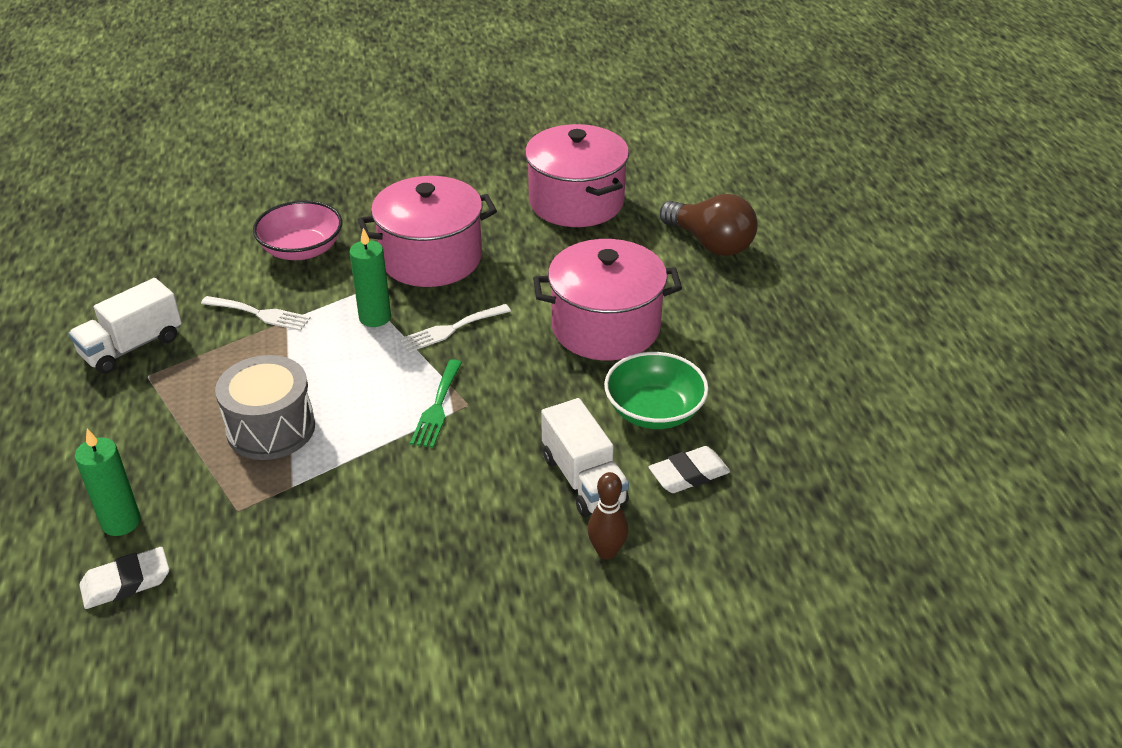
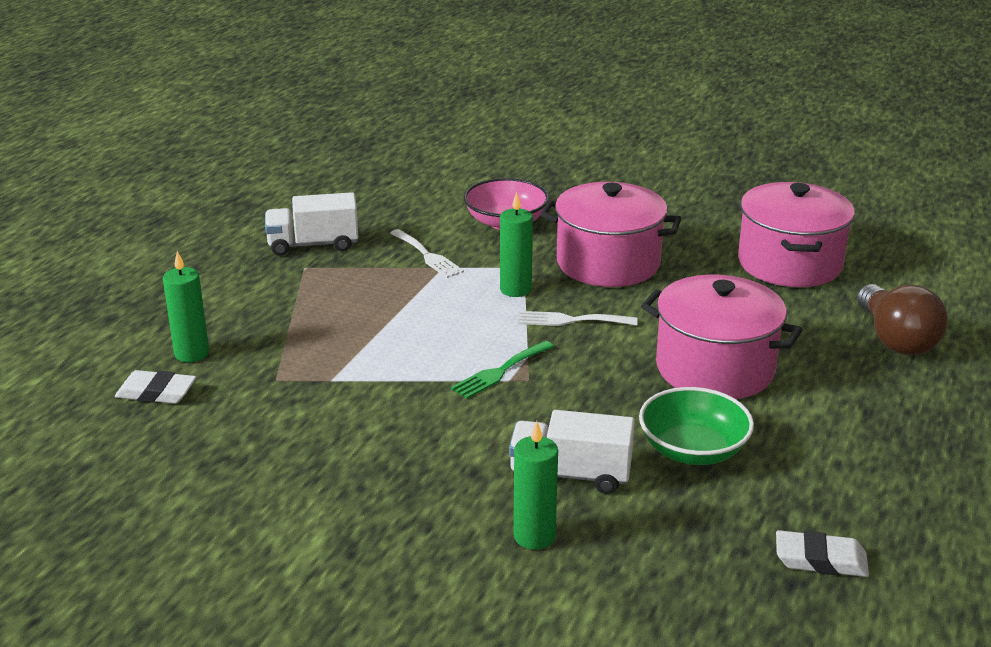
camera: 35 degrees right, 10 degrees down
grey drum [215,355,315,460] -> none
white truck [541,398,629,518] -> white truck turned 90 degrees clockwise [509,410,635,494]
brown bowling pin [587,472,628,559] -> green candle [513,421,558,550]
white eraser [648,446,730,493] -> white eraser moved to [776,530,869,577]

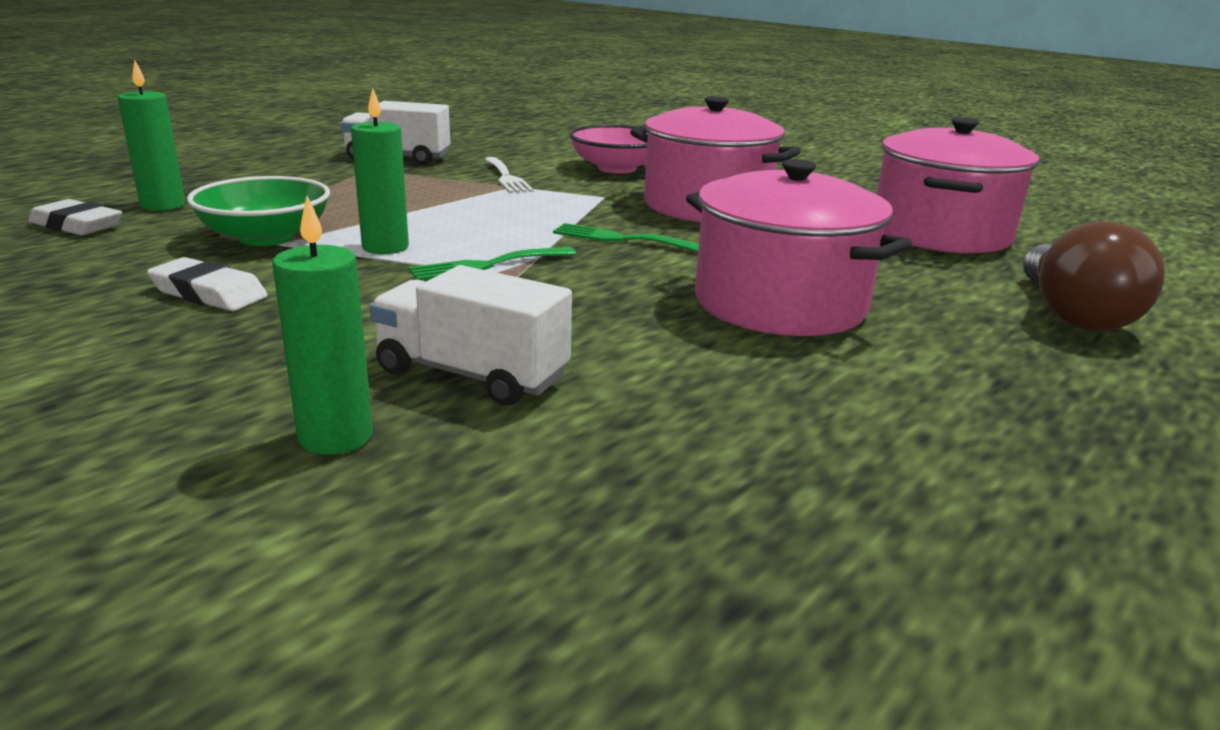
camera: 15 degrees right, 5 degrees down
green candle [500,192,533,297] -> green candle moved to [351,88,409,254]
white fork [518,311,638,326] -> green fork [553,223,699,252]
green bowl [639,387,754,465] -> green bowl moved to [187,176,330,246]
white eraser [776,530,869,577] -> white eraser moved to [147,257,268,311]

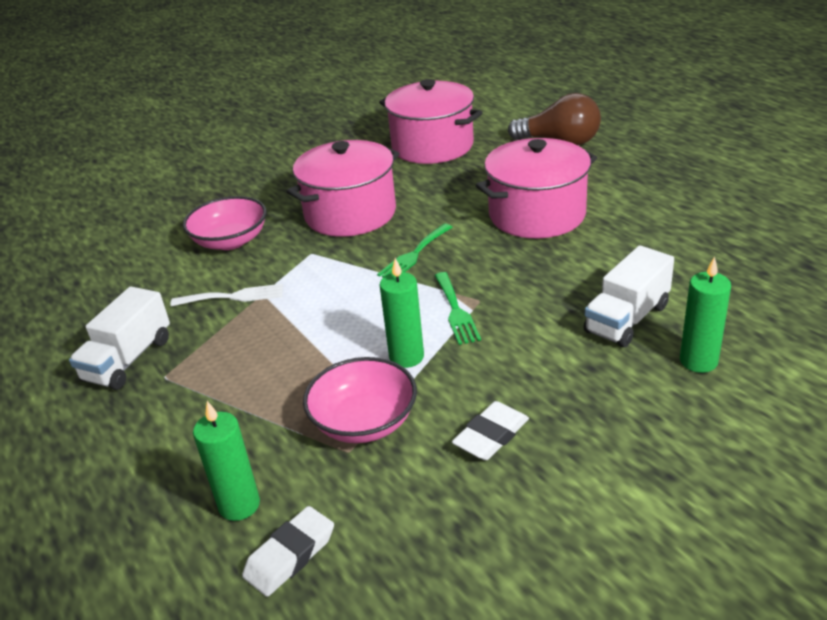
camera: 70 degrees left, 10 degrees up
green bowl [187,176,330,246] -> pink bowl [303,357,417,443]

